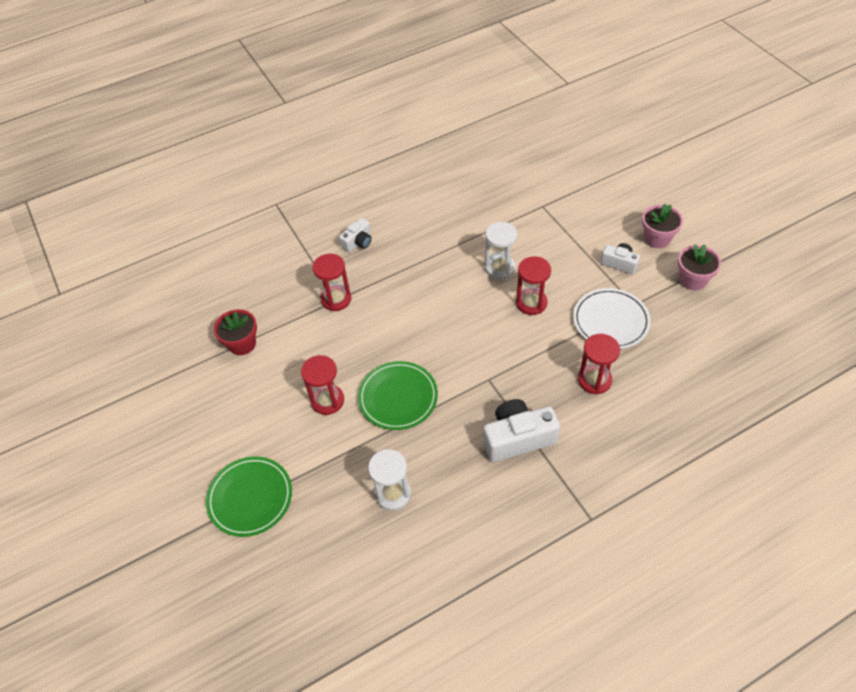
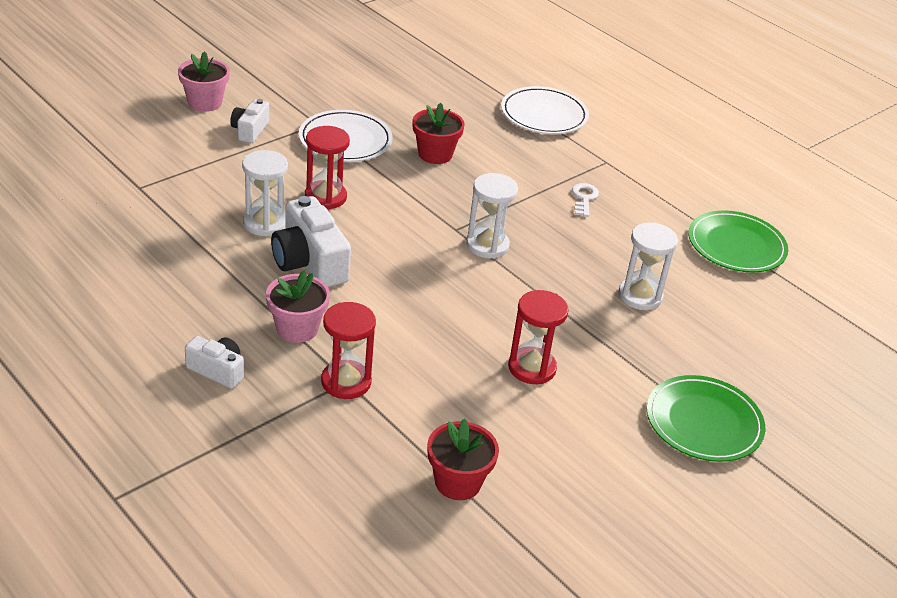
camera: 110 degrees left, 15 degrees down
green plate [358,361,438,430] -> green plate moved to [688,210,788,273]
white camera [483,399,560,462] -> white camera moved to [271,196,351,287]
red hourglass [578,334,620,394] -> red flower pot [412,103,465,164]
pink flower pot [678,244,721,290] -> pink flower pot moved to [266,270,330,343]
none -> white hourglass [466,173,518,259]
none -> white plate [501,86,589,134]
none -> white key [572,183,599,217]

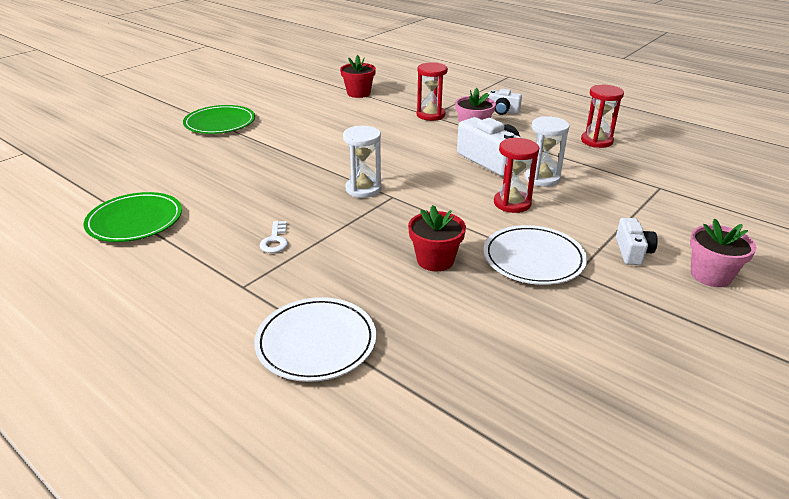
camera: 175 degrees right, 5 degrees down
red hourglass [508,290,569,384] -> red hourglass moved to [581,85,624,148]
white hourglass [618,223,678,310] -> none

